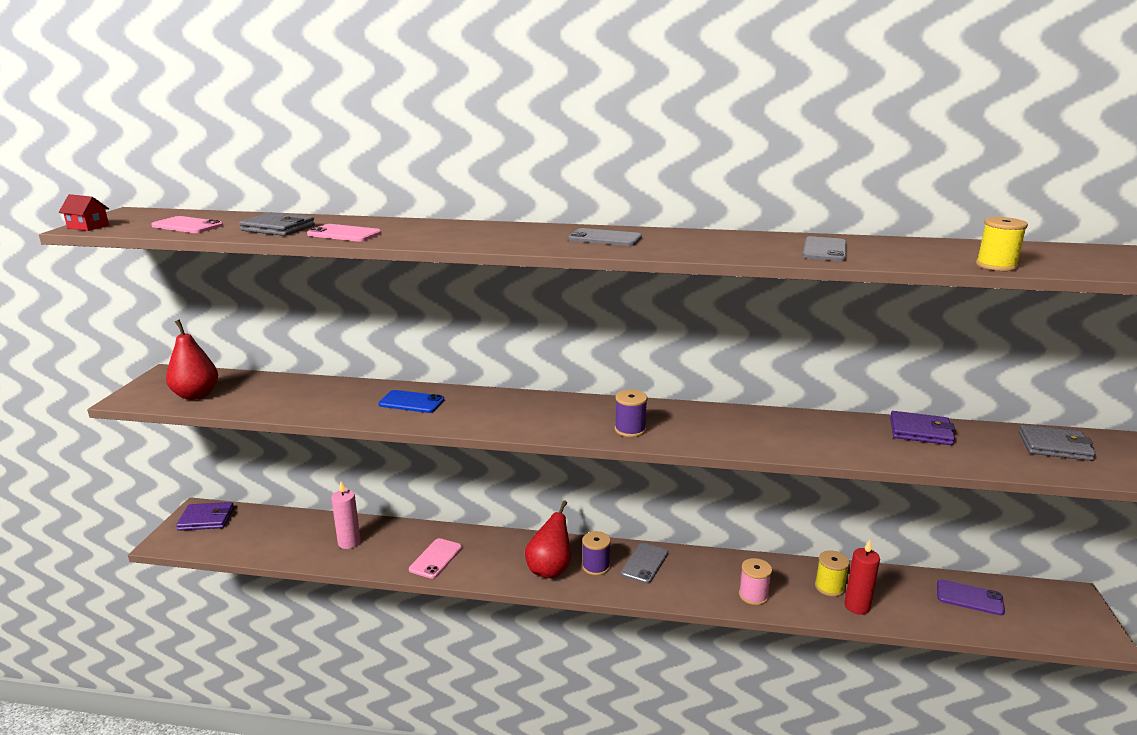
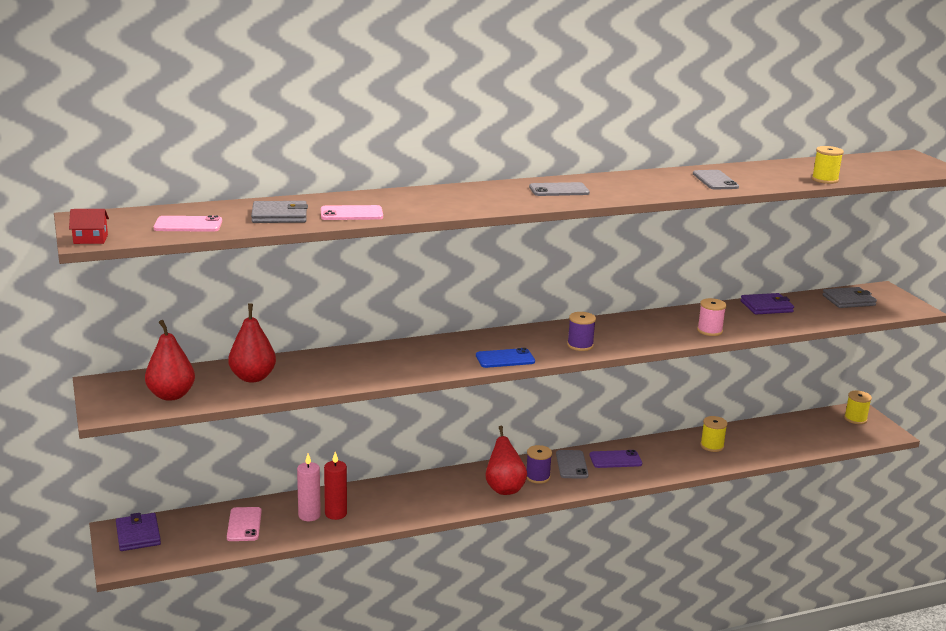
camera: 30 degrees left, 0 degrees up
purple wallet [176,502,234,531] -> purple wallet turned 75 degrees counterclockwise [116,513,161,551]
blue phone [378,390,444,413] -> blue phone moved to [476,348,535,368]
pink phone [409,538,462,579] -> pink phone moved to [227,507,262,541]
pink spool [739,558,772,605] -> pink spool moved to [697,298,726,336]
red candle [844,540,880,615] -> red candle moved to [324,452,347,520]
purple phone [937,579,1005,616] -> purple phone moved to [589,450,642,468]
none -> red pear [228,304,276,382]
none -> yellow spool [844,390,872,424]

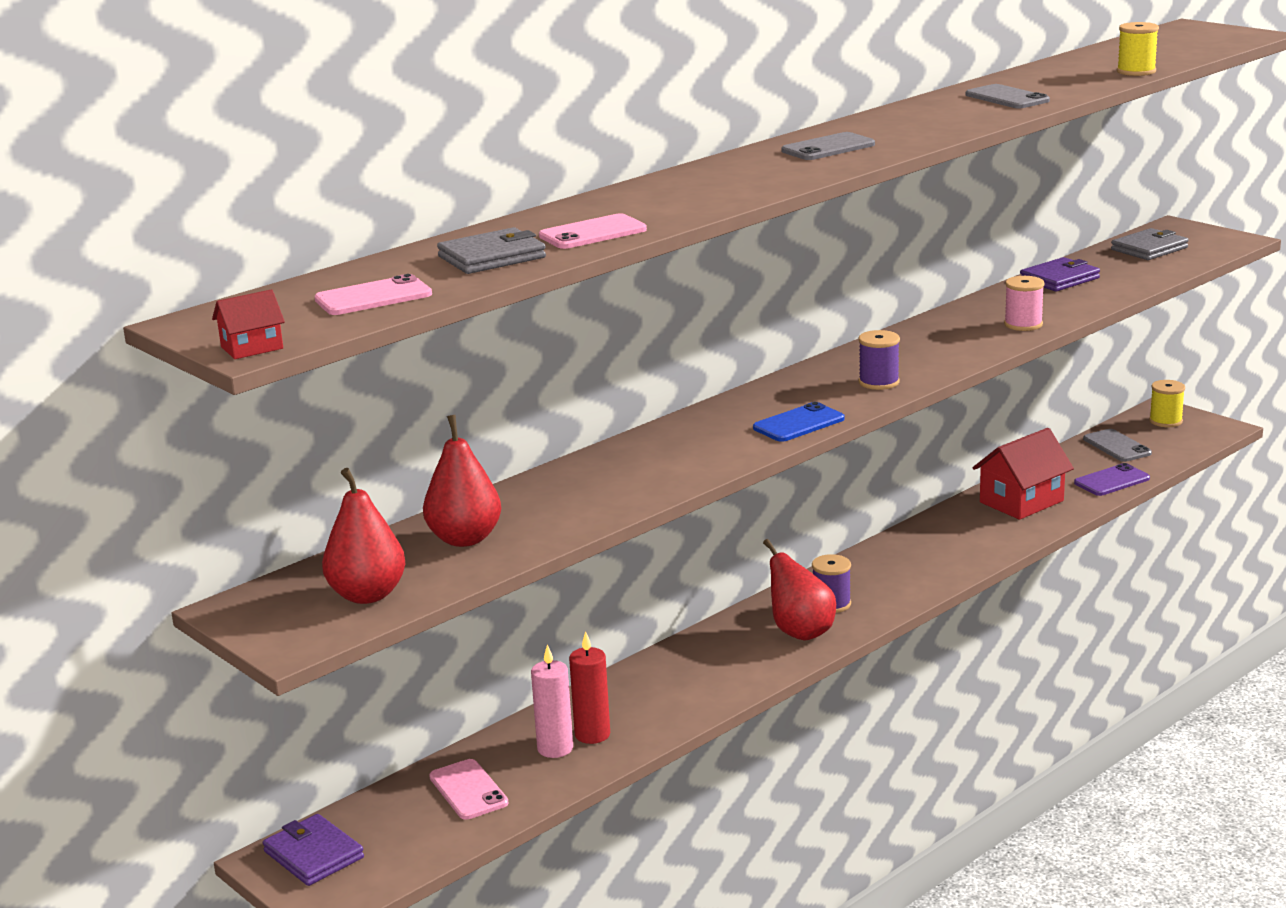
camera: 20 degrees left, 0 degrees up
grey phone [556,450,589,479] -> grey phone moved to [1083,429,1152,462]
purple phone [589,450,642,468] -> purple phone moved to [1074,463,1150,496]
yellow spool [700,416,727,452] -> red house [973,428,1074,520]

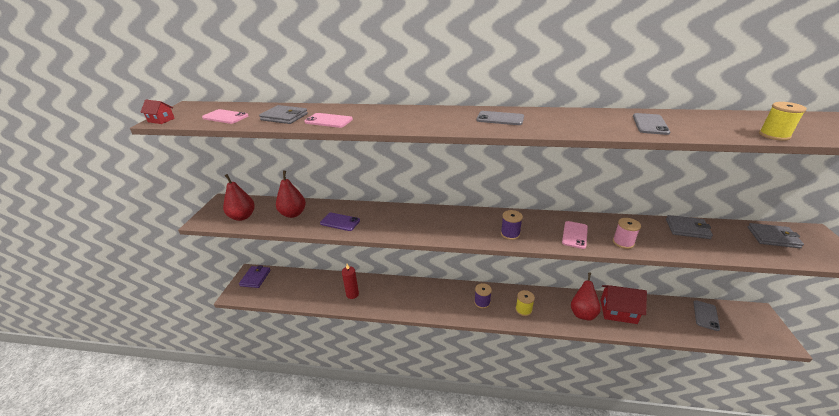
camera: 50 degrees right, 10 degrees up
pink phone [429,759,508,820] -> pink phone moved to [562,221,588,249]
pink candle [531,645,573,758] -> none
blue phone [753,402,845,442] -> none
red pear [763,539,836,640] -> red pear moved to [571,272,601,321]
purple wallet [1020,257,1100,291] -> grey wallet [666,215,713,239]
purple phone [1074,463,1150,496] -> purple phone moved to [320,213,360,231]
yellow spool [1149,380,1185,427] -> yellow spool moved to [515,290,535,316]

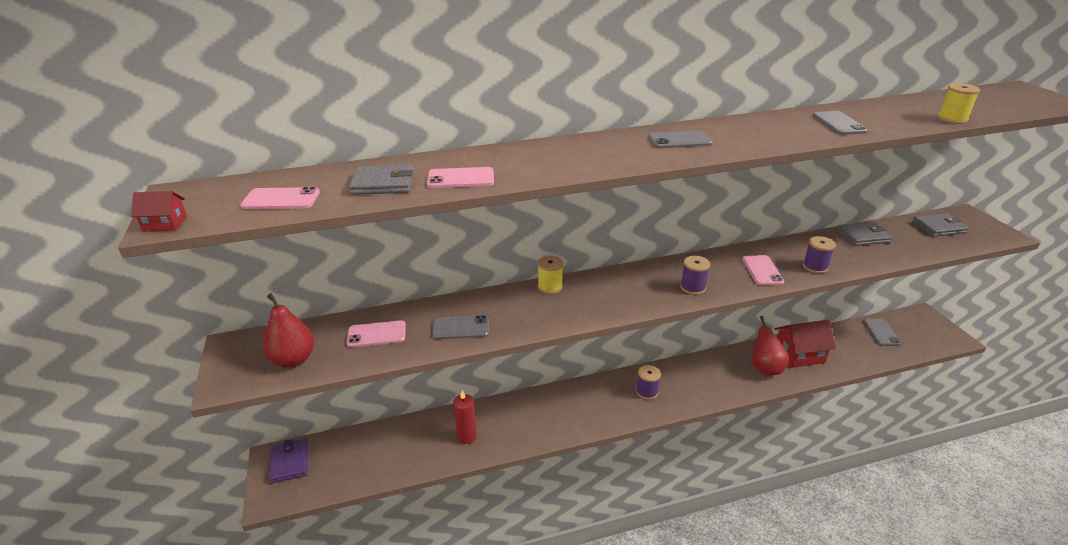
camera: 25 degrees left, 0 degrees up
red pear [276,171,306,218] -> pink phone [346,320,406,347]
purple phone [320,213,360,231] -> grey phone [432,315,489,339]
yellow spool [515,290,535,316] -> yellow spool moved to [537,255,563,294]
pink spool [613,218,641,249] -> purple spool [803,236,836,273]

